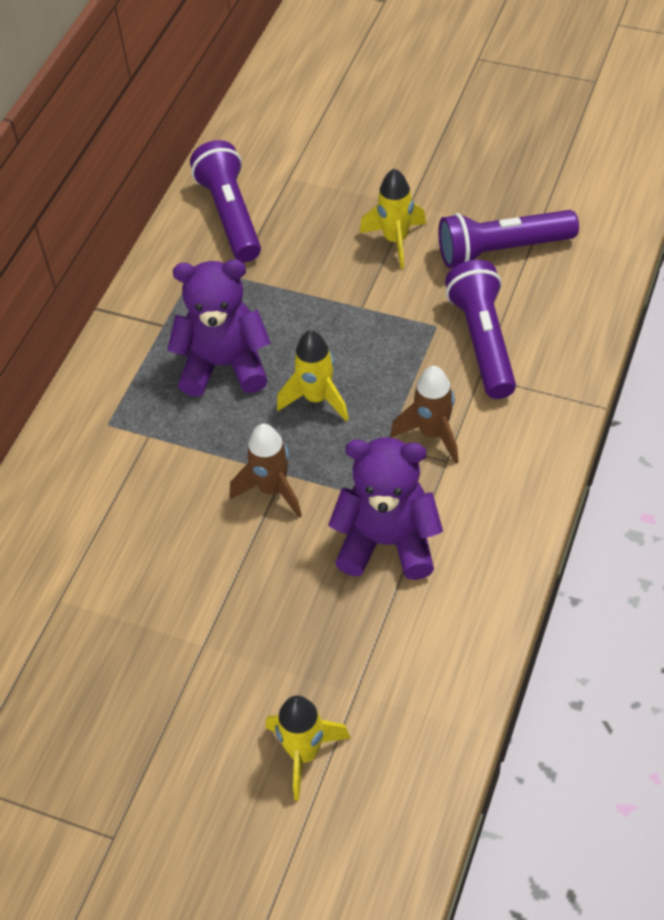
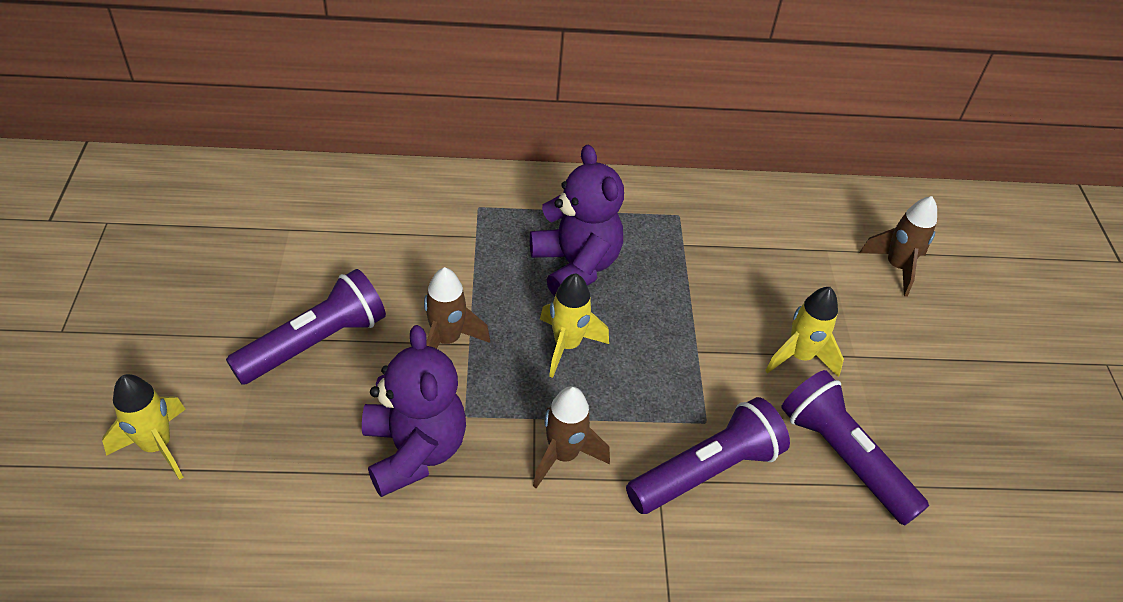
camera: 60 degrees right, 5 degrees down
purple flashlight [190,140,261,262] -> purple flashlight moved to [226,269,386,385]
none -> brown rocket [859,196,937,297]

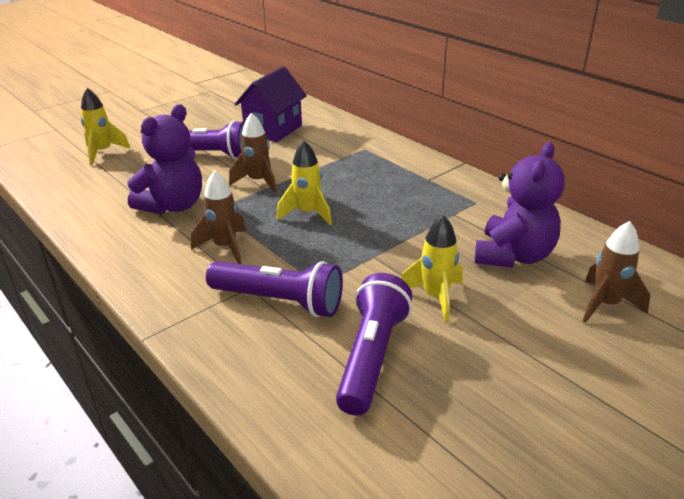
camera: 55 degrees right, 15 degrees down
purple teddy bear [530,145,624,296] -> purple teddy bear moved to [474,142,565,268]
none -> purple house [235,66,307,142]

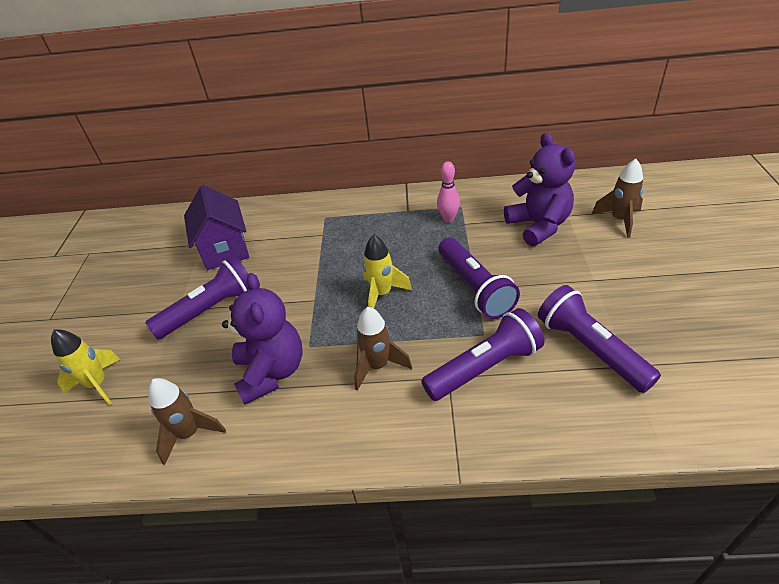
camera: 45 degrees left, 10 degrees up
brown rocket [229,112,277,193] -> brown rocket moved to [148,378,226,465]
yellow rocket [401,215,463,323] -> none
none -> pink bowling pin [437,162,460,222]
none -> purple flashlight [439,238,520,319]

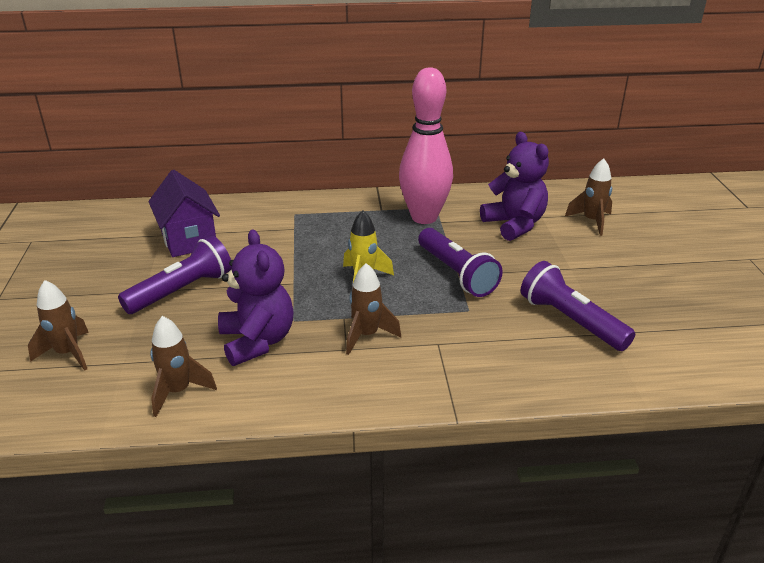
camera: 10 degrees left, 10 degrees down
yellow rocket [51,329,120,405] -> brown rocket [28,280,89,371]
purple flashlight [421,308,544,401] -> none
pink bowling pin [437,162,460,222] -> pink bowling pin [399,67,453,224], size x2.29

